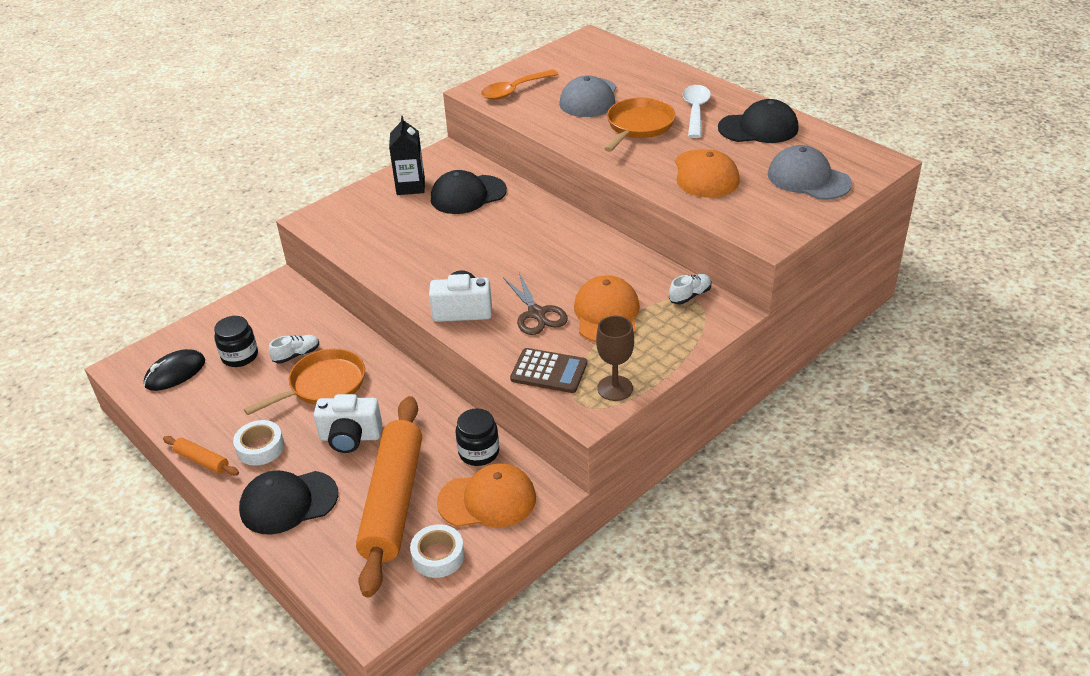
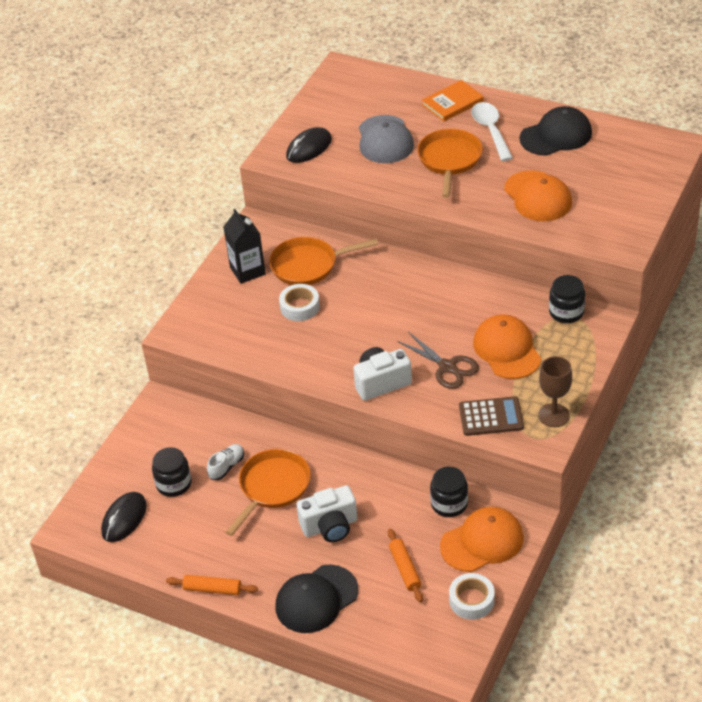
camera: 20 degrees left, 5 degrees up
white tape [233,420,284,466] -> white tape moved to [279,284,320,321]
orange rolling pin [356,396,422,597] -> orange rolling pin [388,529,423,602], size x0.42
black cap [431,170,507,214] -> orange pan [269,237,378,285]
orange spoon [481,70,559,100] -> black mouse [286,127,332,163]
white shoe [669,274,711,304] -> black jar [549,275,585,323]
grey cap [768,145,852,200] -> none
none -> orange book [422,80,484,122]

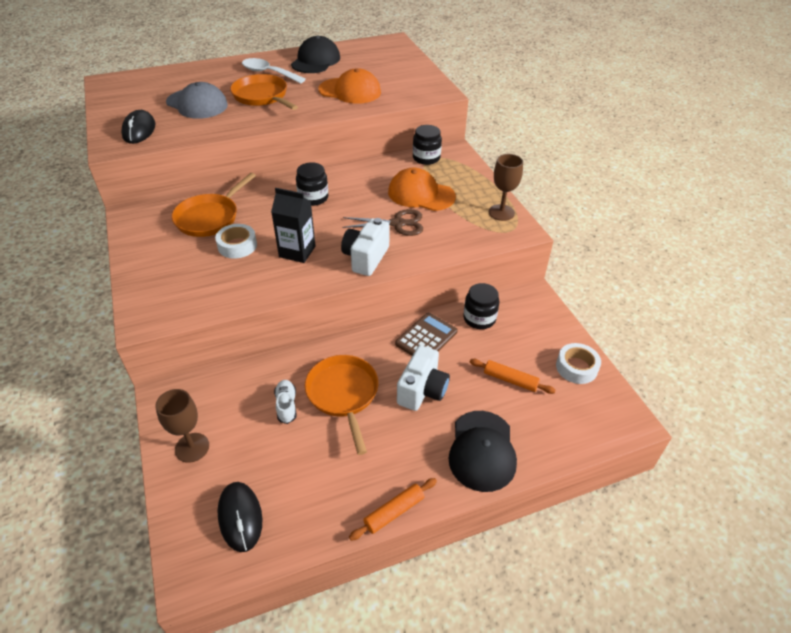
camera: 50 degrees left, 0 degrees up
black jar [152,447,191,497] -> black jar moved to [296,162,328,206]
black carton [223,209,266,284] -> black carton moved to [271,188,316,263]
orange book [422,80,484,122] -> none
orange cap [440,507,524,572] -> none
brown calculator [459,396,524,436] -> brown calculator moved to [395,312,458,356]
none -> brown goblet [155,389,209,463]

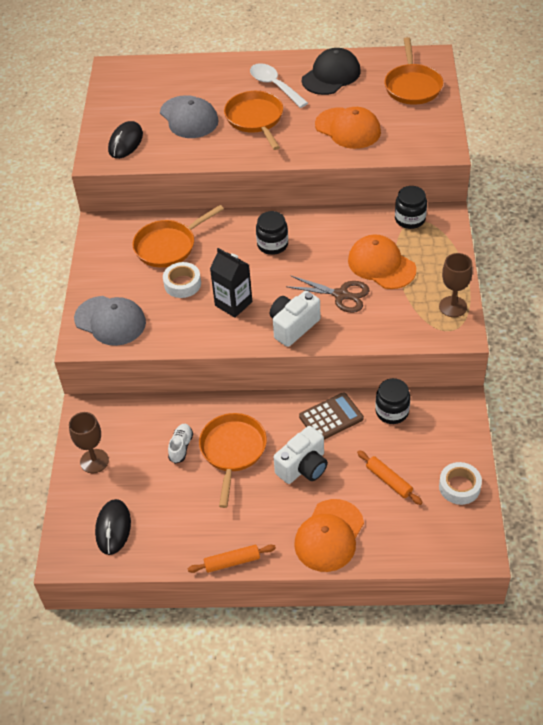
camera: 25 degrees right, 5 degrees up
black cap [448,411,517,492] -> orange cap [294,499,364,572]
none -> grey cap [74,296,146,346]
none -> orange pan [384,37,443,105]

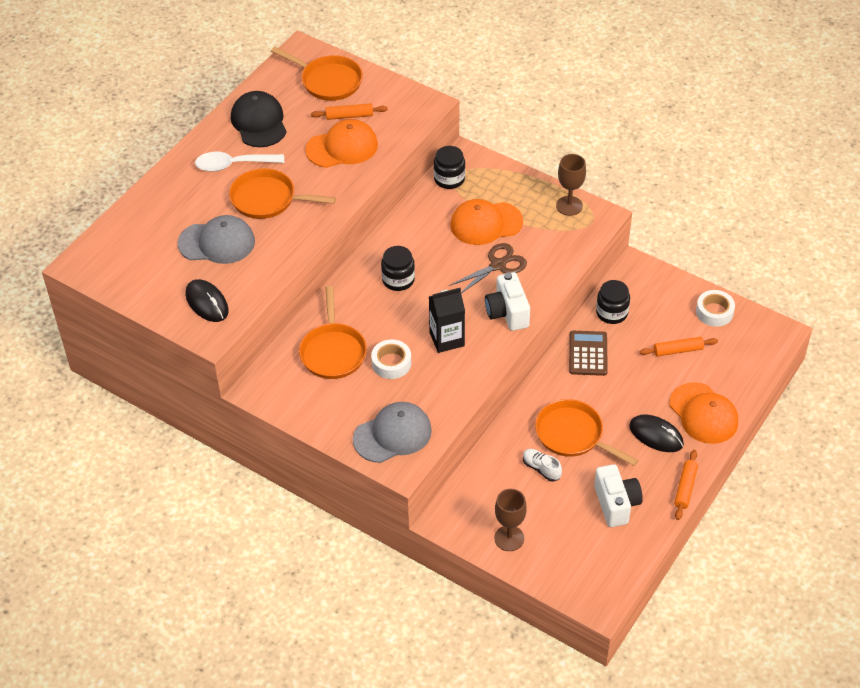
camera: 60 degrees left, 0 degrees up
black mouse [95,499,131,555] -> black mouse moved to [629,414,684,452]
white camera [274,426,328,484] -> white camera moved to [594,464,643,527]
none -> orange rolling pin [311,103,388,120]

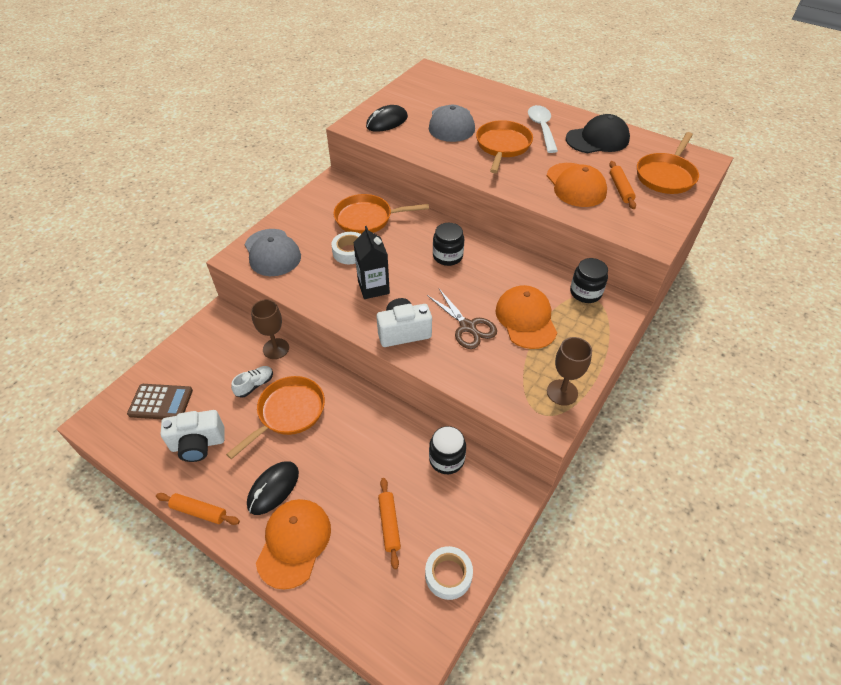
camera: 90 degrees right, 0 degrees up
brown goblet [494,489,527,551] -> brown goblet moved to [251,299,289,359]
brown calculator [569,331,608,376] -> brown calculator moved to [127,384,193,419]
orange cap [669,382,738,444] -> orange cap turned 135 degrees clockwise [256,499,331,590]

